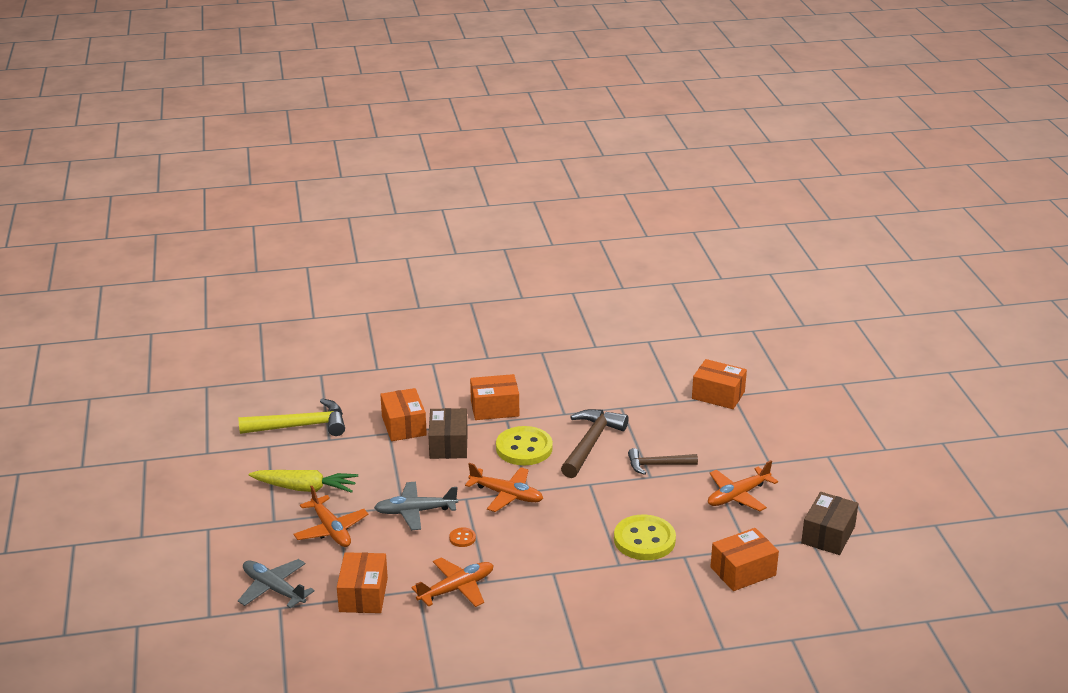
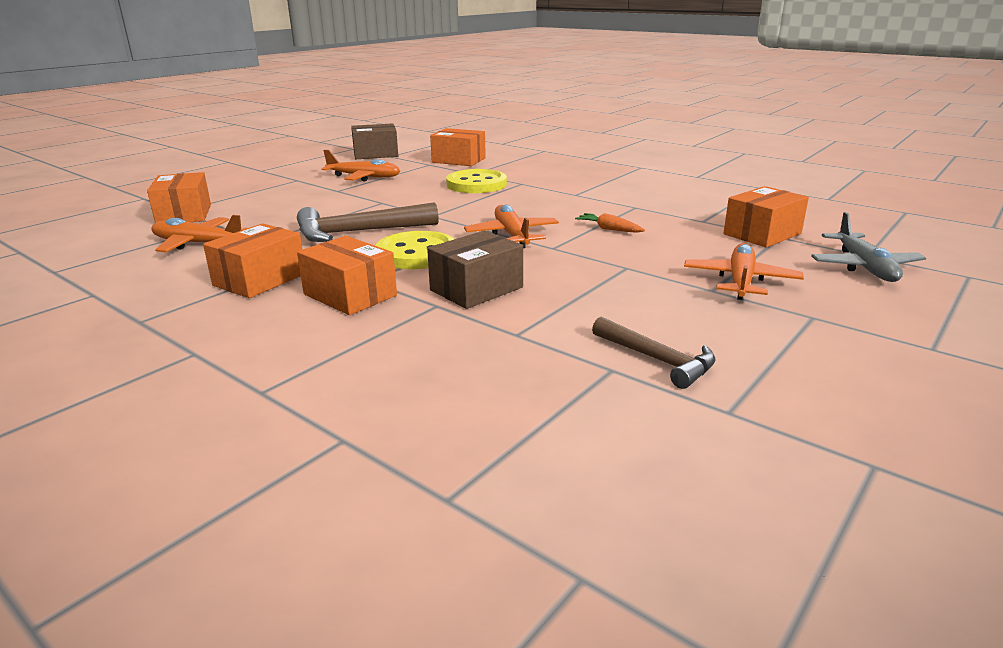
camera: 130 degrees left, 5 degrees down
yellow hammer [239,398,345,436] -> none
yellow carrot [249,470,358,493] -> none
grey plane [374,482,458,530] -> none
orange box [380,388,427,441] -> orange box moved to [203,223,303,298]
orange plane [411,557,494,607] -> orange plane moved to [151,215,247,252]
orange button [449,527,476,547] -> orange carrot [575,213,645,233]
brown hammer [628,448,698,475] -> brown hammer moved to [592,316,716,389]

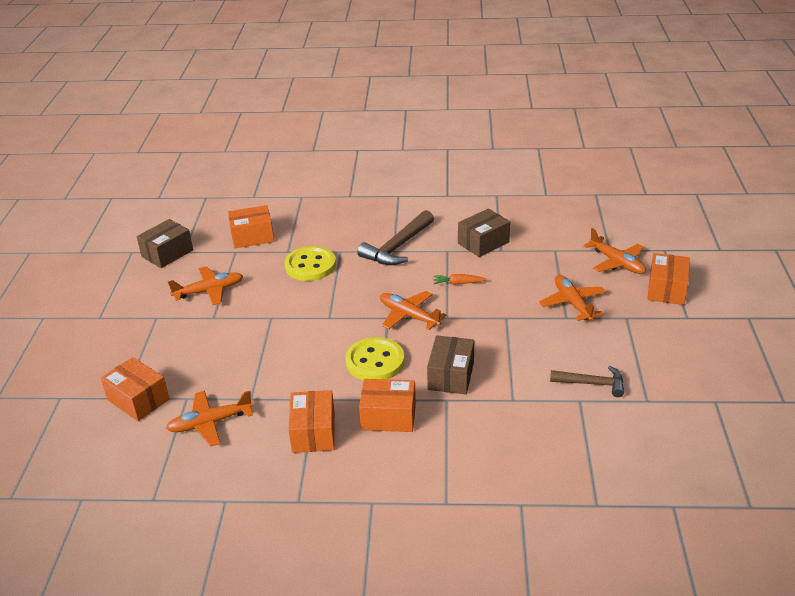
camera: 35 degrees left, 10 degrees up
brown hammer [297,202,438,242] -> brown hammer moved to [357,210,434,265]
orange box [723,186,809,247] -> orange box moved to [647,253,690,305]
grey plane [811,212,926,282] -> orange plane [583,228,646,274]
none -> brown box [458,208,510,257]

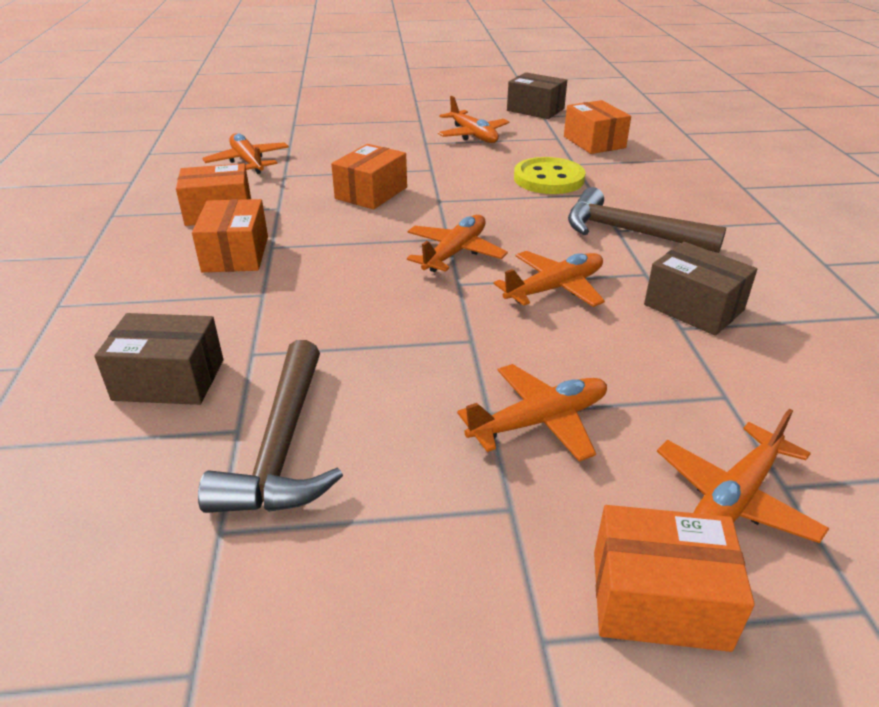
camera: 80 degrees right, 0 degrees up
orange box [101,357,169,421] -> orange box moved to [331,144,407,209]
yellow button [345,337,404,381] -> none
brown box [427,335,474,394] -> brown box moved to [94,313,223,405]
orange carrot [433,274,487,285] -> orange plane [494,251,605,307]
brown hammer [550,366,624,397] -> brown hammer [198,340,343,513], size x1.58

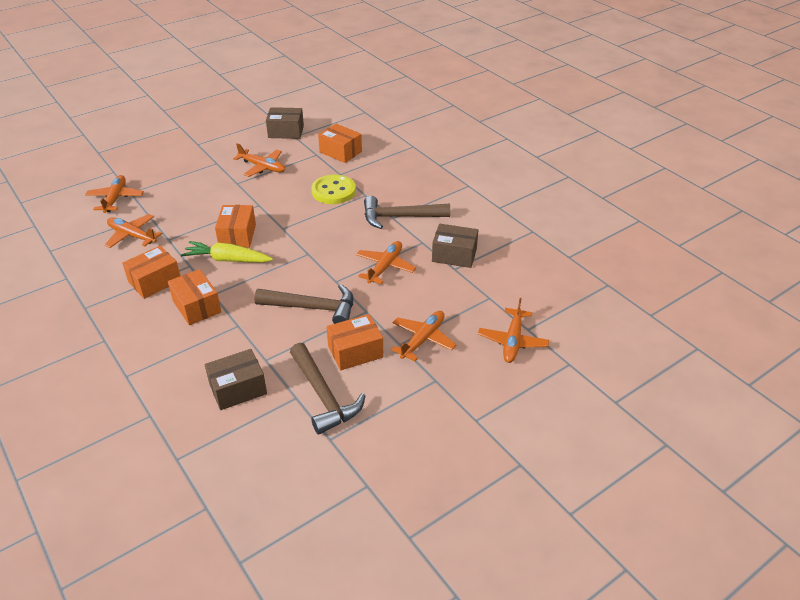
camera: 30 degrees left, 5 degrees up
orange plane [407,215,508,272] -> orange plane moved to [85,175,144,213]
orange box [594,505,755,652] -> orange box moved to [326,314,384,370]
none -> yellow carrot [181,241,273,263]
none -> brown hammer [254,284,353,324]

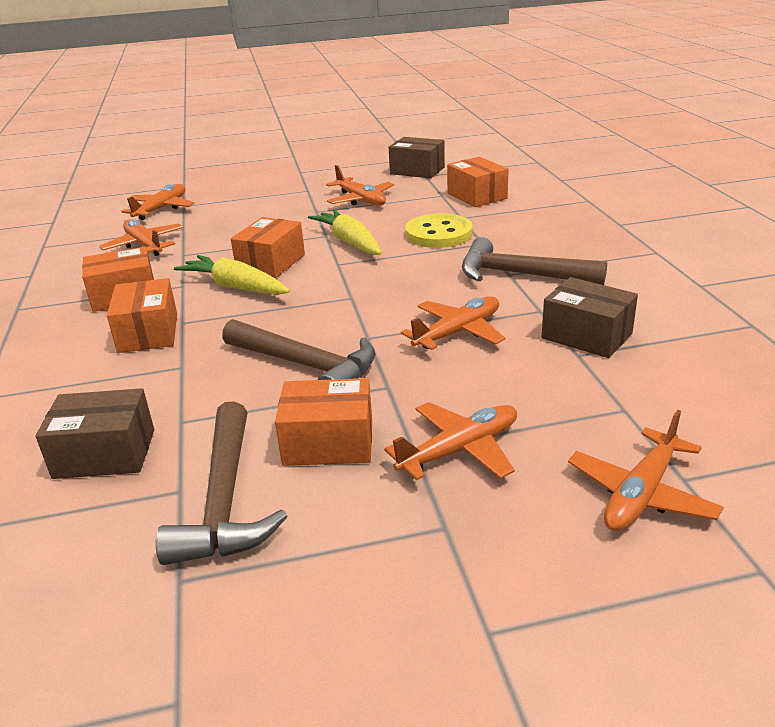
camera: 25 degrees right, 10 degrees down
none -> yellow carrot [308,209,382,255]

